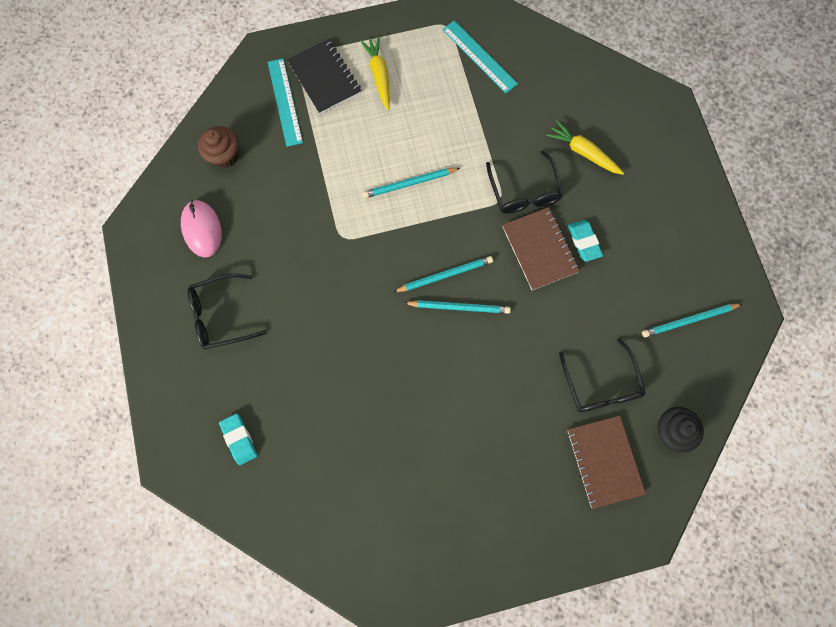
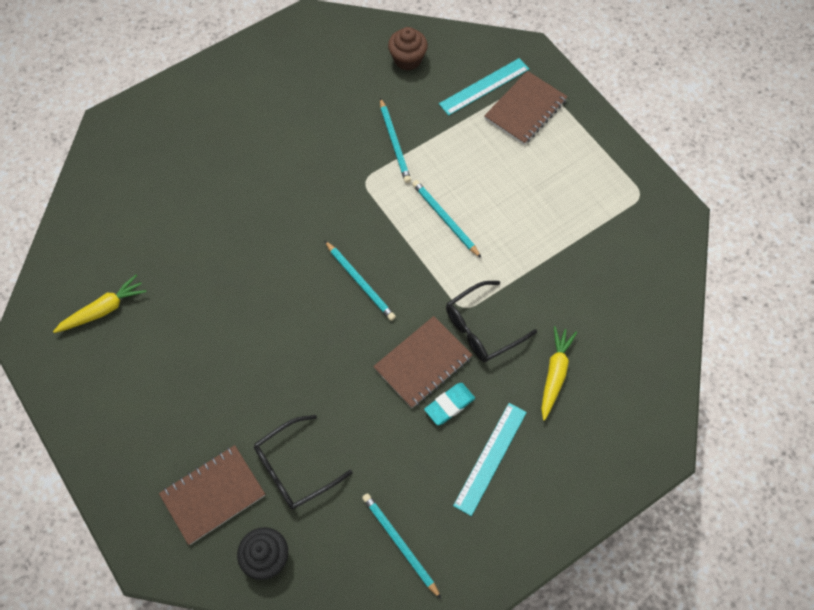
camera: 70 degrees right, 10 degrees down
pink mouse [181,200,222,257] -> none
black glasses [187,273,267,350] -> none
turquoise eraser [219,414,258,465] -> none
black notebook [287,39,361,114] -> brown notebook [484,71,568,145]
yellow carrot [360,36,390,110] -> yellow carrot moved to [53,275,147,333]
turquoise pencil [405,300,511,314] -> turquoise pencil moved to [380,98,411,183]
turquoise ruler [442,20,518,93] -> turquoise ruler moved to [453,403,527,516]

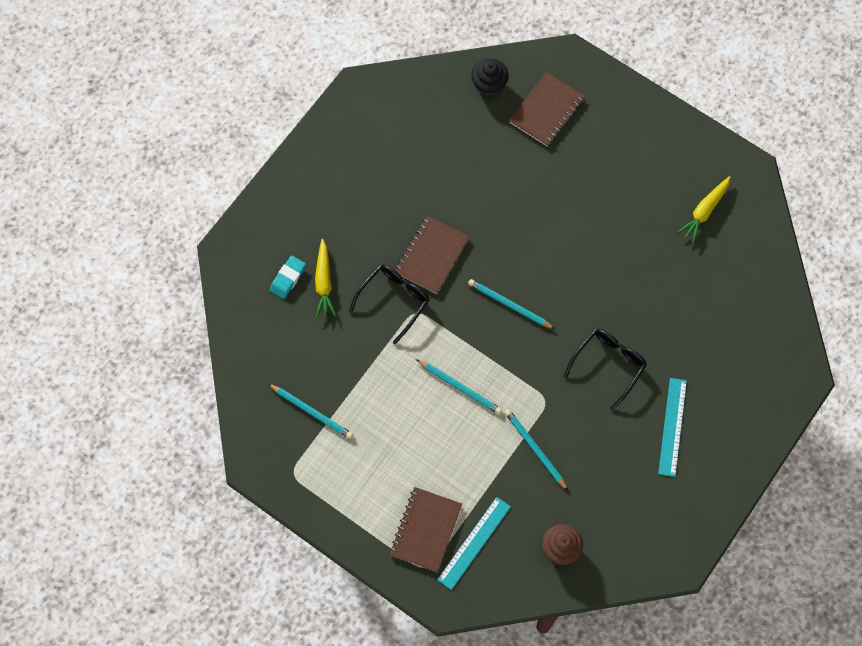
camera: 160 degrees right, 5 degrees up
black glasses [254,415,353,510] -> black glasses moved to [564,329,647,410]
turquoise pencil [362,493,441,599] -> turquoise pencil moved to [268,384,353,439]
turquoise eraser [424,383,475,425] -> turquoise eraser moved to [270,256,306,299]
turquoise ruler [453,403,527,516] -> turquoise ruler moved to [658,378,687,477]

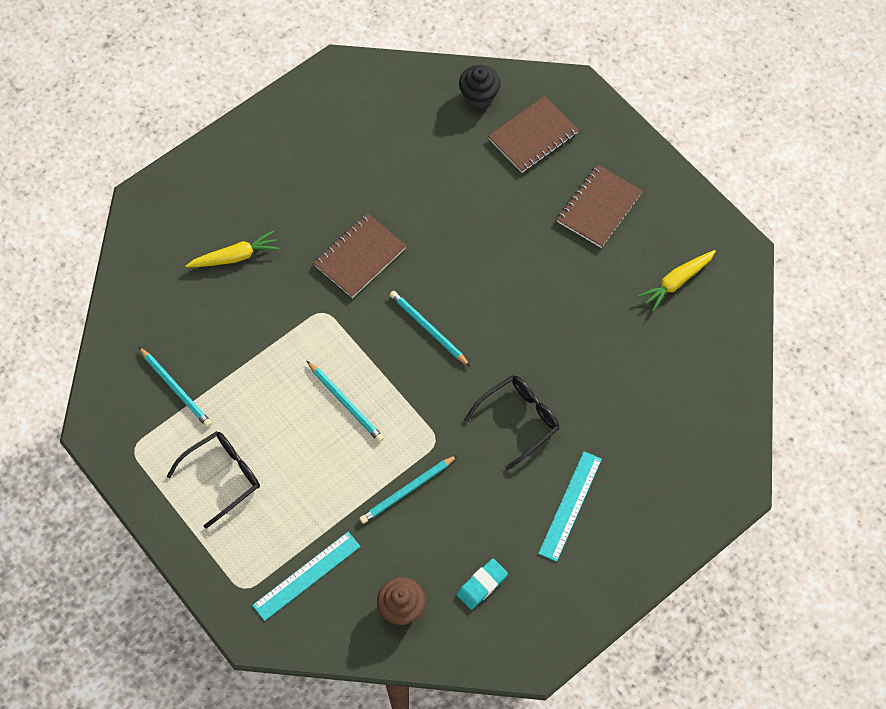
camera: 15 degrees right, 5 degrees down
turquoise eraser [270,256,306,299] -> turquoise eraser moved to [457,559,508,610]
yellow carrot [315,239,336,318] -> yellow carrot turned 120 degrees counterclockwise [186,231,280,268]
black glasses [349,265,429,345] -> black glasses moved to [166,431,260,529]
brown notebook [390,487,462,572] -> brown notebook moved to [557,165,643,248]
turquoise pencil [504,409,568,491] -> turquoise pencil turned 105 degrees counterclockwise [359,455,458,524]

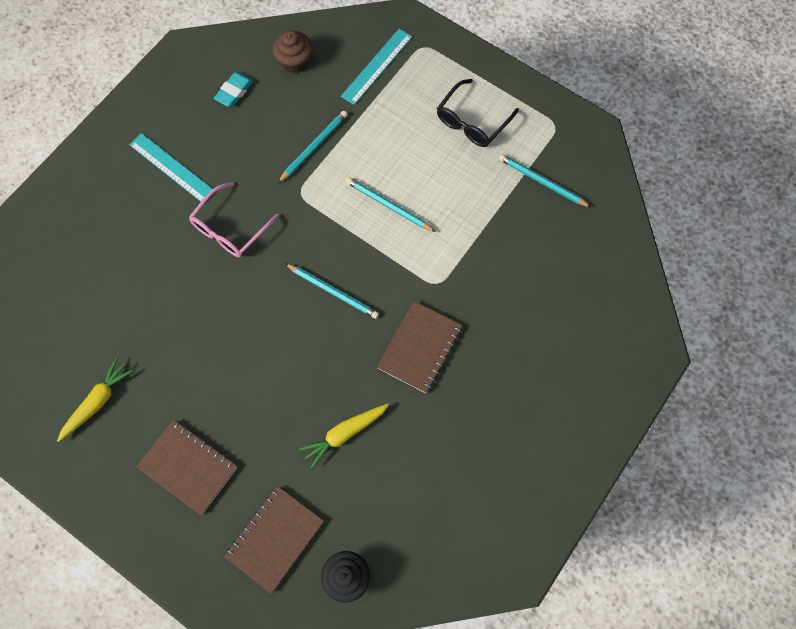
camera: 165 degrees right, 5 degrees up
yellow carrot [186,231,280,268] -> yellow carrot moved to [299,404,389,469]
black glasses [464,375,559,470] -> pink glasses [189,182,279,257]
turquoise ruler [538,451,602,562] -> turquoise ruler turned 60 degrees counterclockwise [129,133,213,202]
brown notebook [557,165,643,248] -> brown notebook turned 75 degrees counterclockwise [136,420,238,515]

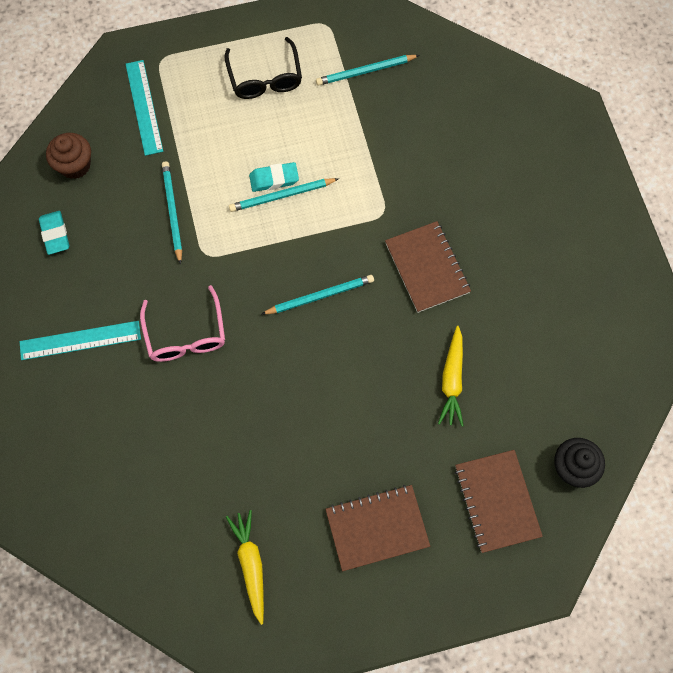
camera: 50 degrees left, 0 degrees up
none -> turquoise eraser [249,162,299,192]

